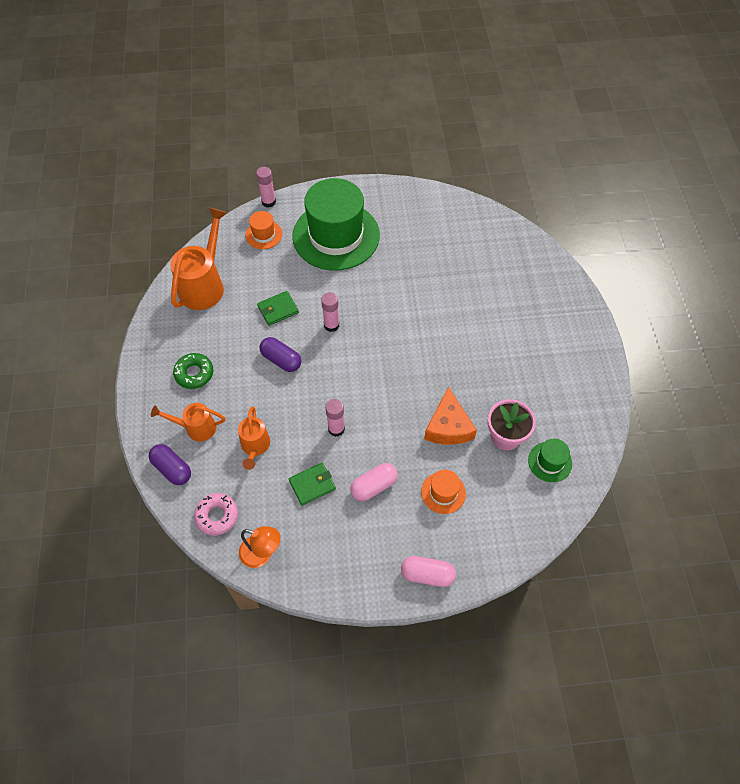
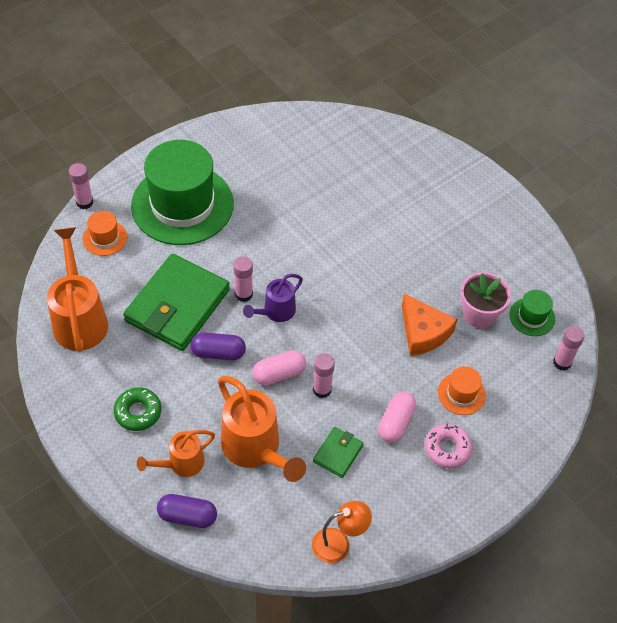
camera: 35 degrees left, 5 degrees down
pink donut [194,493,238,536] -> pink donut moved to [425,423,473,468]
orange watering can [238,406,270,470] -> orange watering can [218,376,306,482], size x1.70
green wallet [257,291,299,326] -> green wallet [123,254,230,351], size x2.20
pink capsule [401,556,456,587] -> pink capsule moved to [252,350,306,385]
none -> purple watering can [243,274,303,322]
none -> pink glue stick [553,326,585,371]

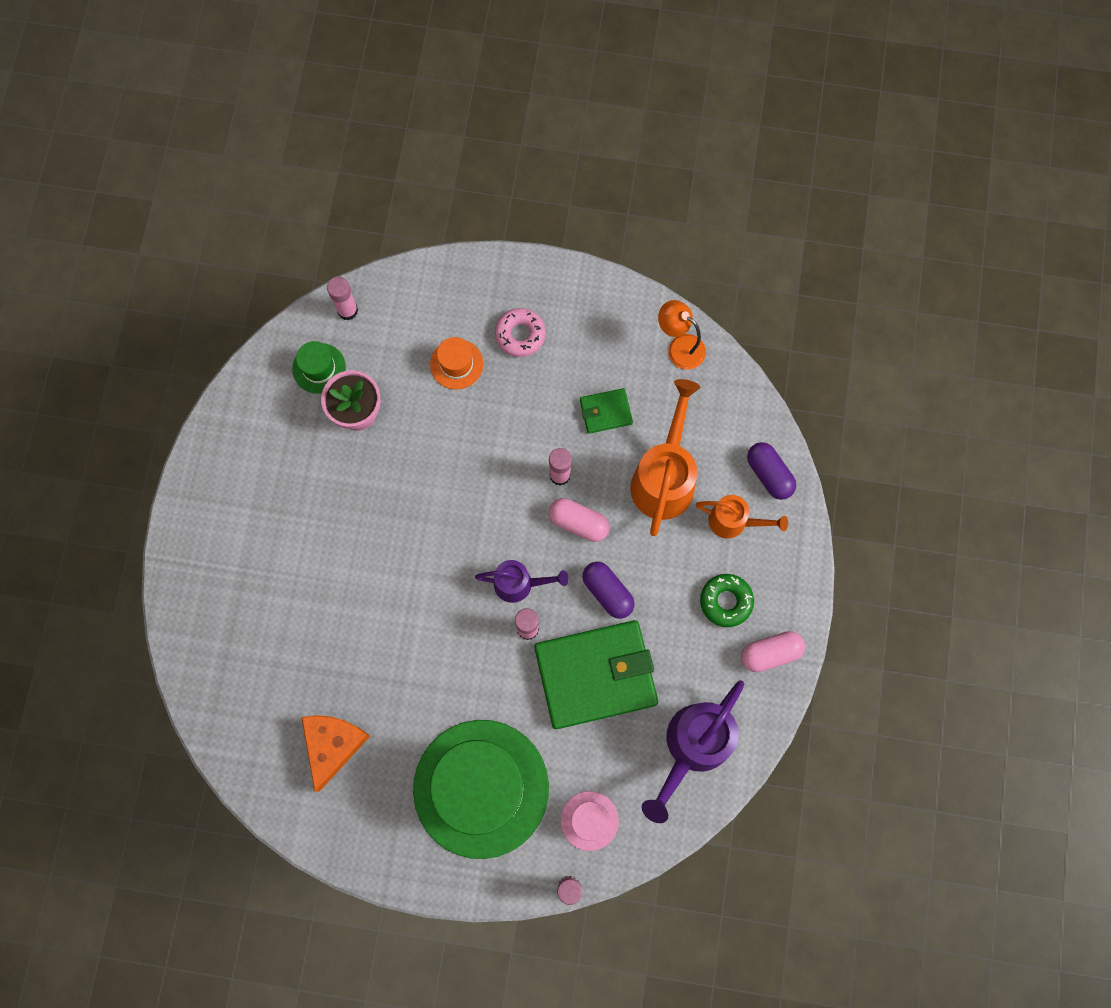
camera: 130 degrees left, 20 degrees up
orange watering can [47,227,108,352] -> purple watering can [642,680,744,823]
orange hat [83,211,127,256] -> pink hat [561,791,619,851]
pink capsule [378,392,416,443] -> pink capsule moved to [741,631,805,672]
orange cheese [402,294,457,356] -> orange cheese moved to [301,715,370,792]

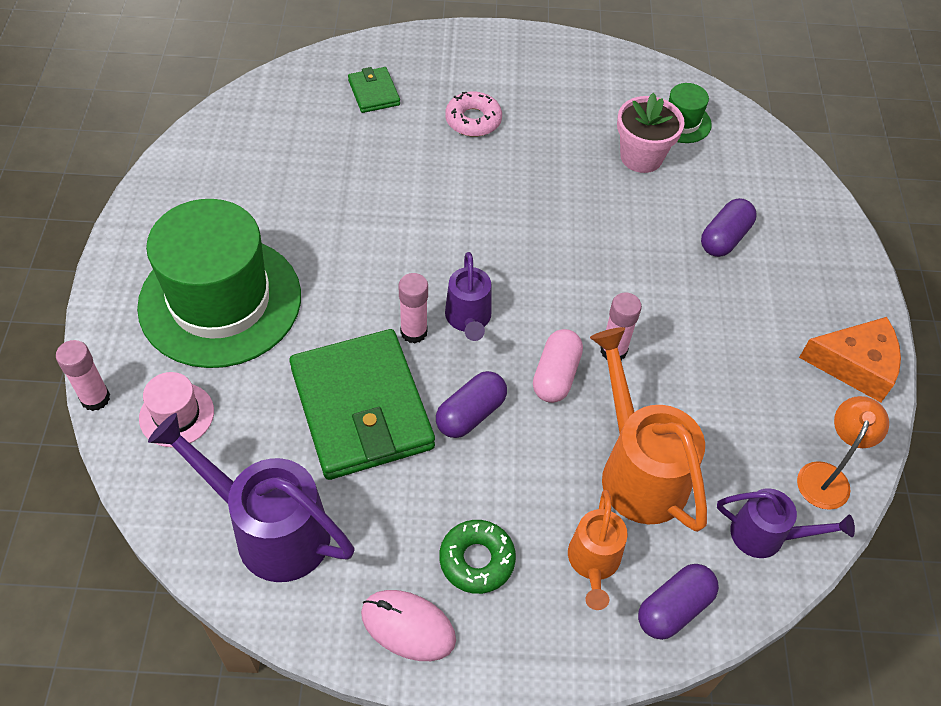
camera: 80 degrees right, 20 degrees down
orange cheese [301,715,370,792] -> orange cheese moved to [799,317,901,403]
pink glue stick [327,277,358,320] -> none
orange hat [430,337,483,389] -> purple capsule [701,198,756,257]
pink donut [495,308,546,357] -> pink donut moved to [445,92,502,137]
green wallet [580,388,633,434] -> green wallet moved to [348,67,400,113]
orange watering can [630,379,700,536] -> orange watering can turned 120 degrees counterclockwise [590,327,707,532]
pink capsule [741,631,805,672] -> pink mouse [361,590,456,661]
none -> purple watering can [717,488,855,558]

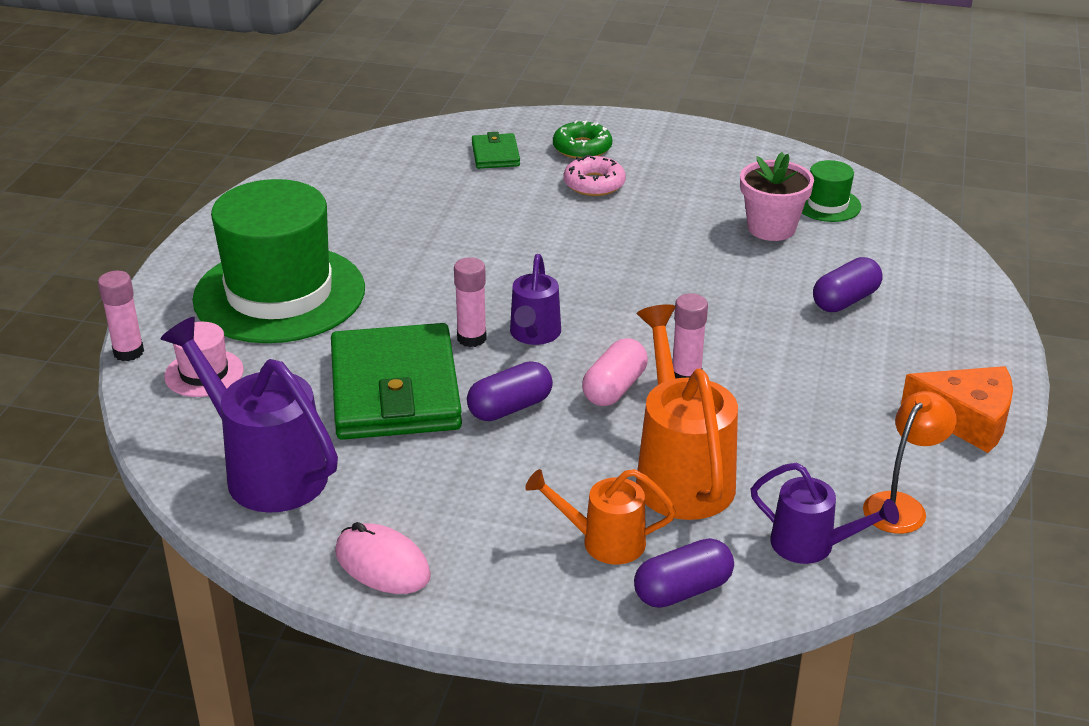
camera: 15 degrees right, 20 degrees down
green donut [439,520,516,594] -> green donut moved to [553,120,612,159]
orange watering can [568,490,627,610] -> orange watering can turned 75 degrees clockwise [525,469,676,564]

